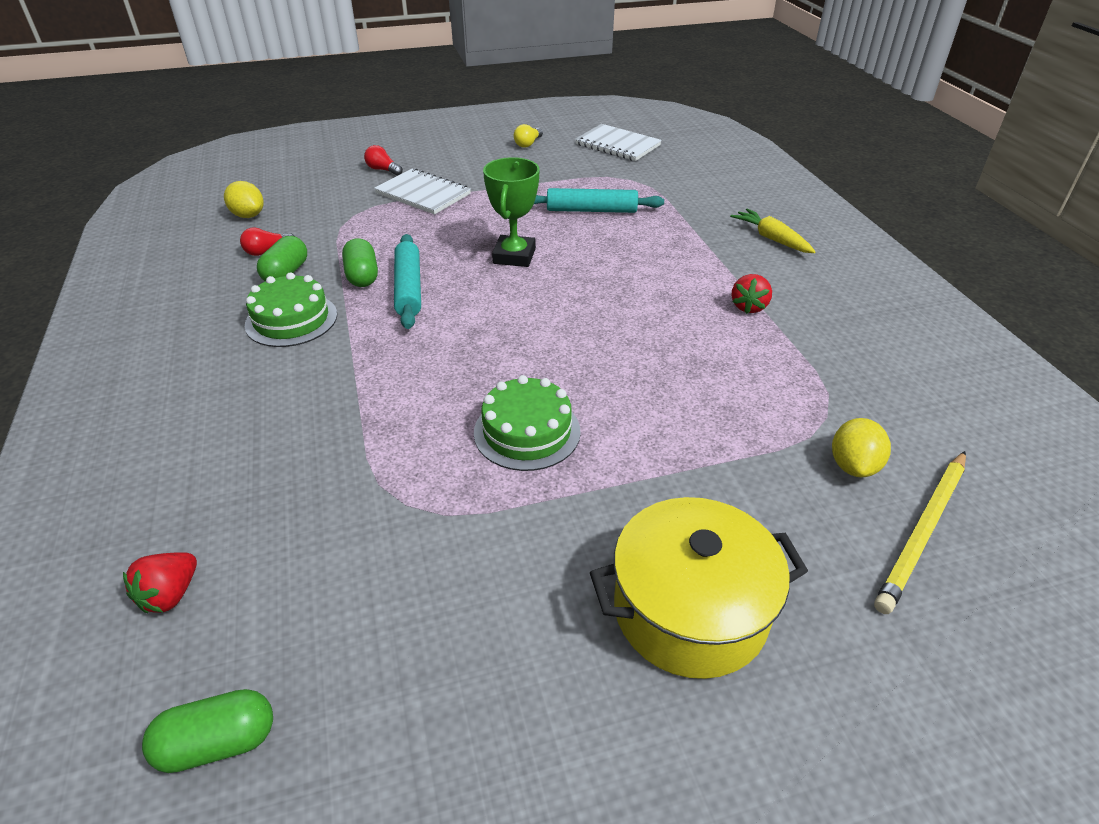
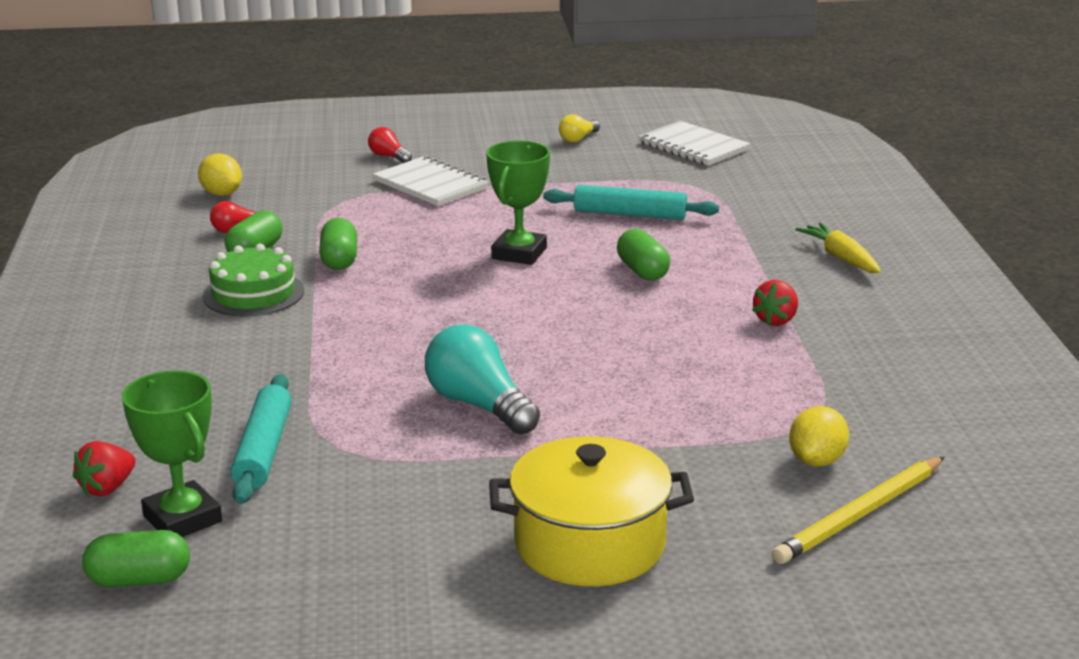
camera: 10 degrees right, 15 degrees down
turquoise rolling pin [394,234,421,329] -> turquoise rolling pin moved to [230,374,292,504]
green cake [474,375,581,471] -> turquoise light bulb [425,324,540,435]
none -> green trophy [122,370,222,537]
none -> green capsule [617,229,670,281]

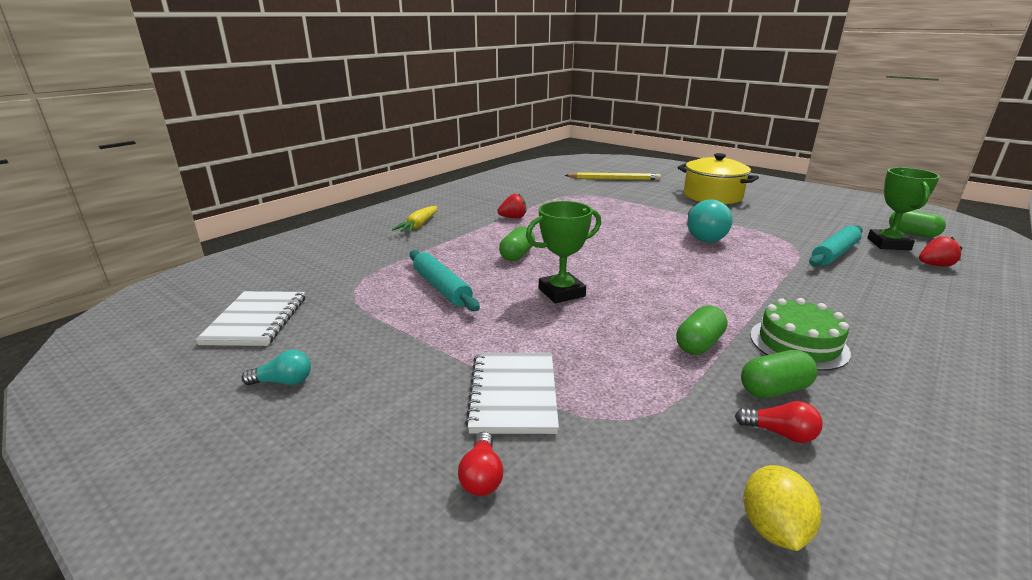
camera: 135 degrees left, 0 degrees up
yellow light bulb [559,114,600,143] -> turquoise light bulb [241,350,311,385]
yellow lemon [789,406,849,467] -> none

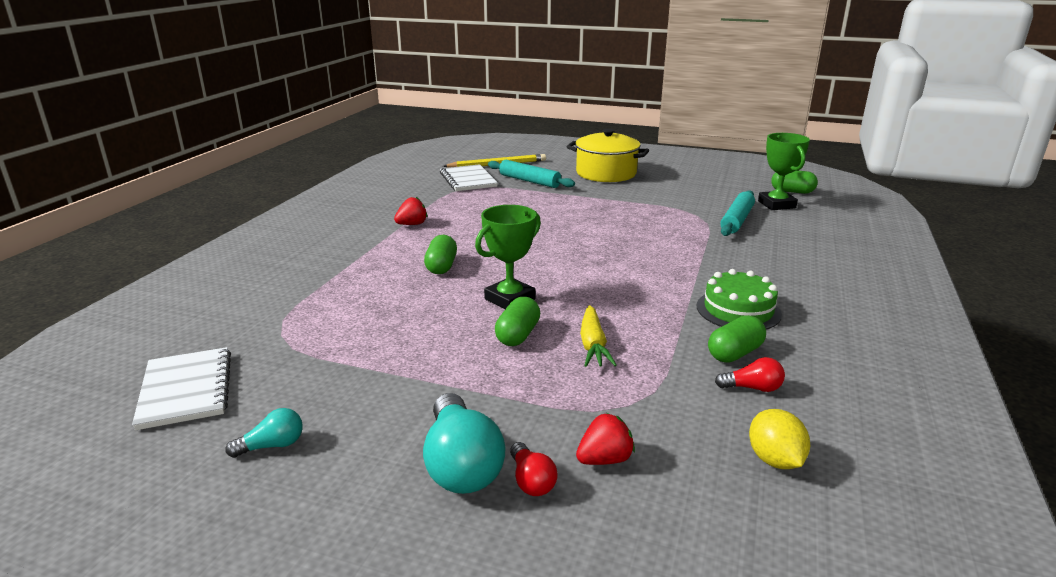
camera: 20 degrees left, 0 degrees up
yellow carrot [392,206,438,233] -> yellow carrot moved to [580,305,617,367]
turquoise rolling pin [410,250,480,311] -> turquoise rolling pin moved to [488,160,575,188]
white notebook [465,353,559,434] -> white notebook moved to [440,164,498,191]
green capsule [676,305,728,355] -> green capsule moved to [495,297,540,346]
turquoise light bulb [687,199,733,243] -> turquoise light bulb moved to [423,393,506,494]
red strawberry [919,236,962,267] -> red strawberry moved to [576,413,635,465]

